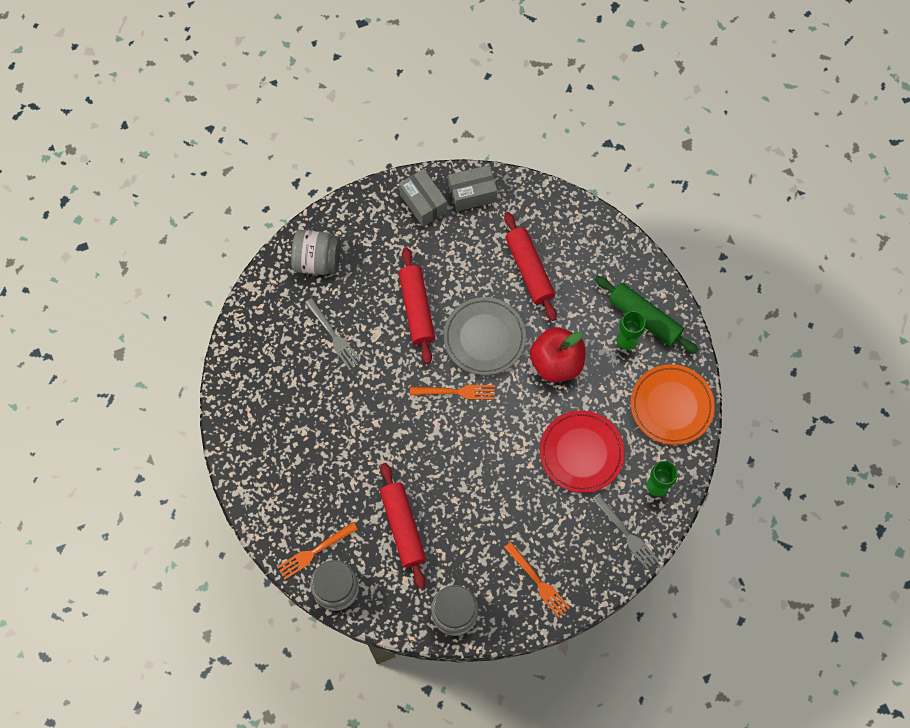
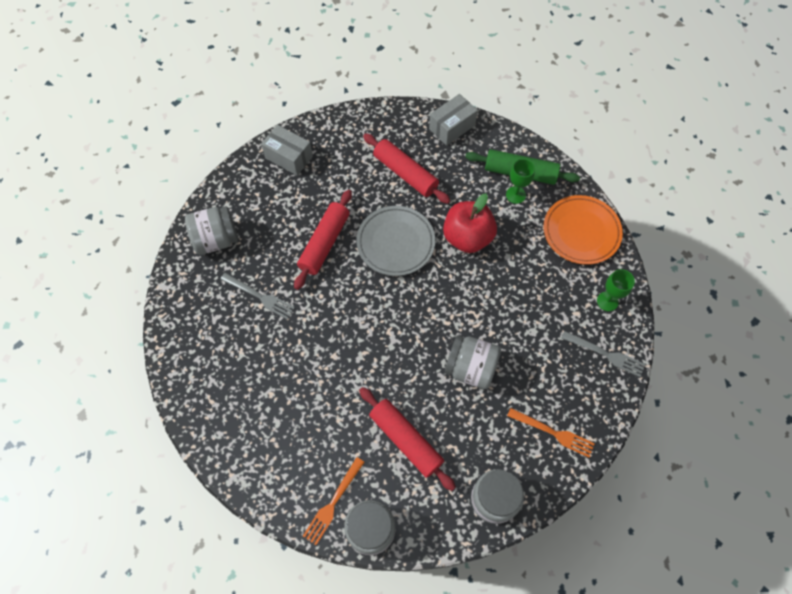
camera: 25 degrees left, 5 degrees down
red rolling pin [399,247,435,364] -> red rolling pin turned 60 degrees clockwise [294,190,352,290]
orange fork [410,385,494,400] -> none
grey box [448,165,497,212] -> grey box moved to [429,94,478,146]
red plate [540,410,625,493] -> none
none -> grey jar [445,335,501,389]

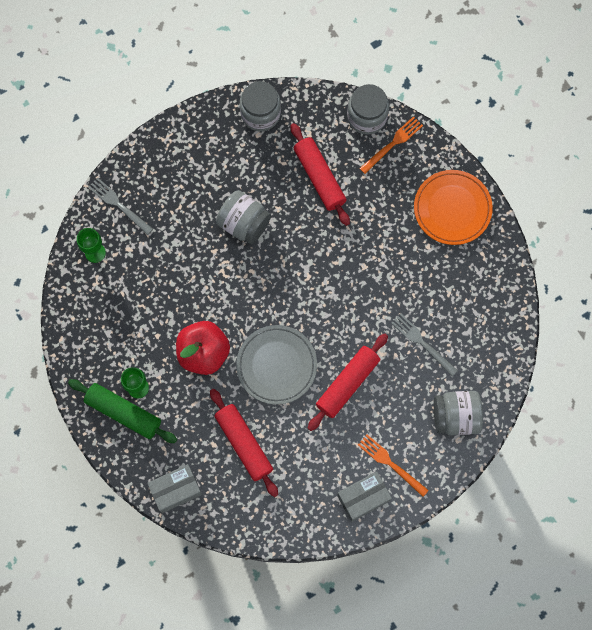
camera: 165 degrees left, 10 degrees up
grey box [261,125,313,176] -> grey box turned 75 degrees counterclockwise [337,472,392,522]
orange fork [507,408,595,458] -> orange fork moved to [358,435,429,497]
orange plate [544,195,623,265] -> orange plate moved to [414,170,493,245]

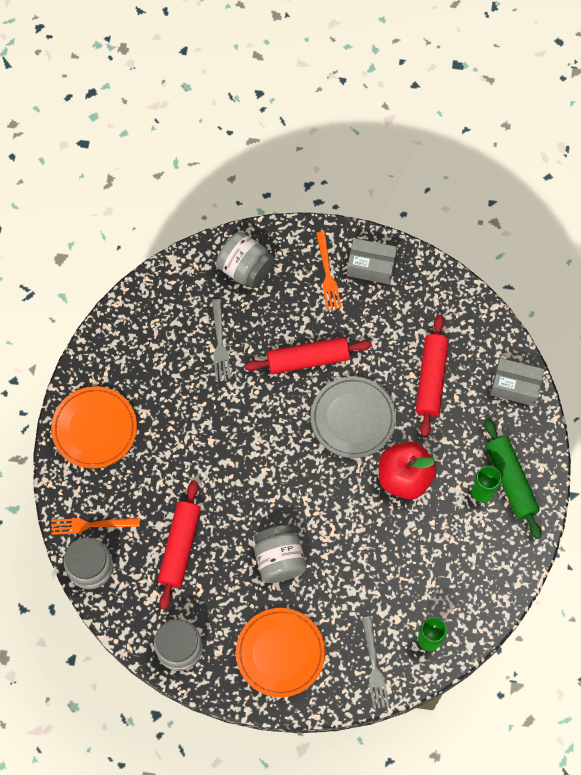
camera: 140 degrees left, 5 degrees down
none -> orange plate [236,608,325,697]

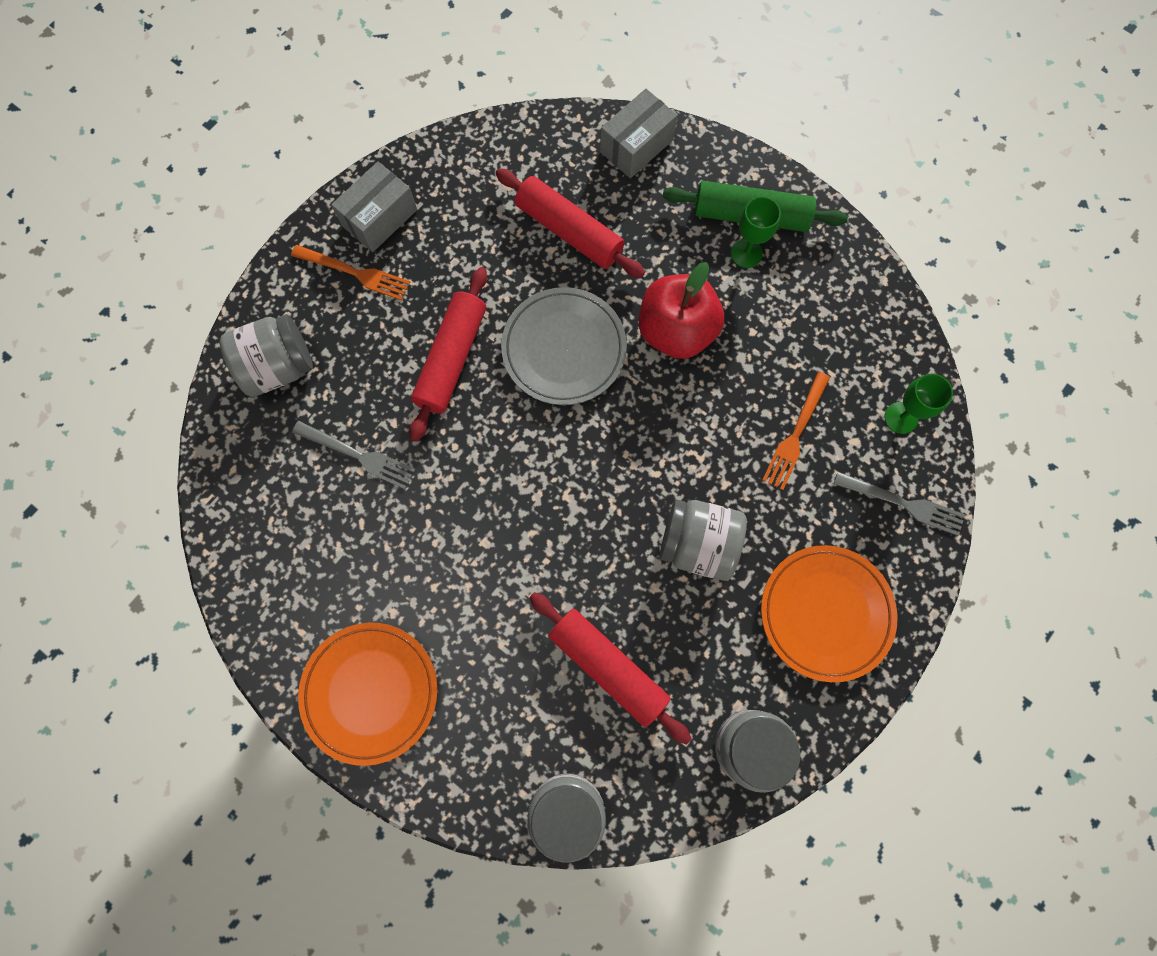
camera: 60 degrees left, 5 degrees up
orange fork [51,518,140,535] -> orange fork moved to [762,372,830,490]

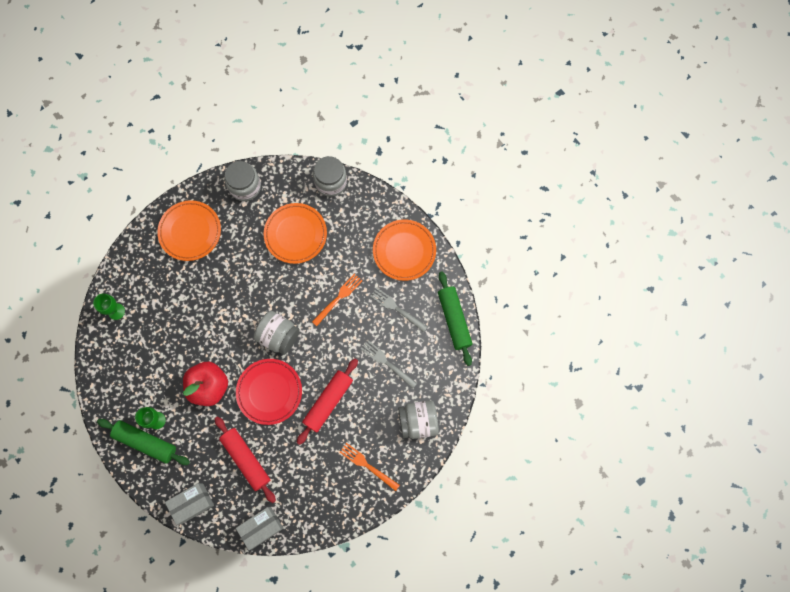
camera: 165 degrees left, 0 degrees up
grey box [331,162,417,252] -> grey box moved to [236,507,284,550]
grey plate [501,287,627,405] -> red plate [236,359,302,425]
red rolling pin [529,592,692,745] -> orange plate [264,203,327,264]
grey jar [660,499,747,581] -> grey jar moved to [254,311,300,355]
orange fork [762,372,830,490] -> orange fork moved to [312,274,362,326]
grey fork [834,472,965,536] -> grey fork moved to [370,288,428,332]
none -> green rolling pin [438,271,473,366]

